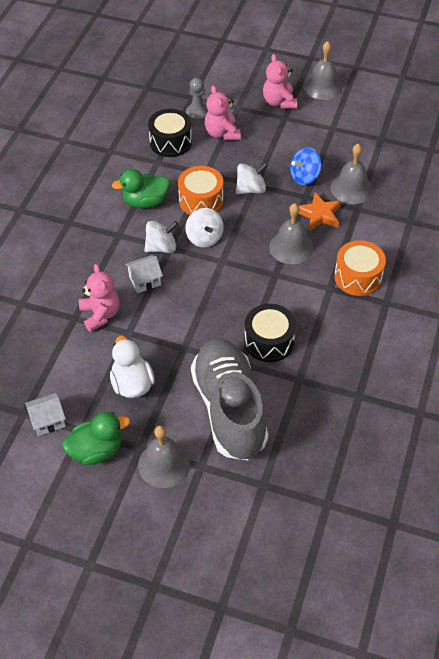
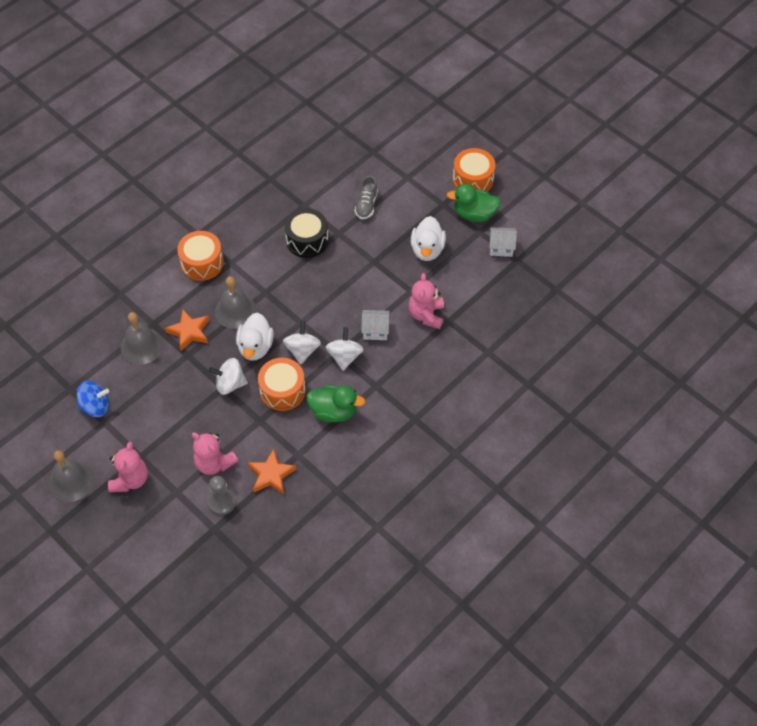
camera: 155 degrees left, 5 degrees up
grey bell [138,425,190,488] -> none
white spinning top [144,221,178,253] -> white spinning top turned 90 degrees clockwise [326,327,364,371]
black drum [148,109,192,157] -> orange star [248,449,296,494]
grey shoe [191,339,268,460] -> grey shoe [355,176,378,219], size x0.41
pink teddy bear [204,86,241,141] -> pink teddy bear turned 120 degrees clockwise [192,432,238,475]
blue spinning top [290,147,322,185] -> blue spinning top moved to [77,381,109,417]
none -> white duck [236,313,274,361]
none -> orange drum [453,148,496,192]

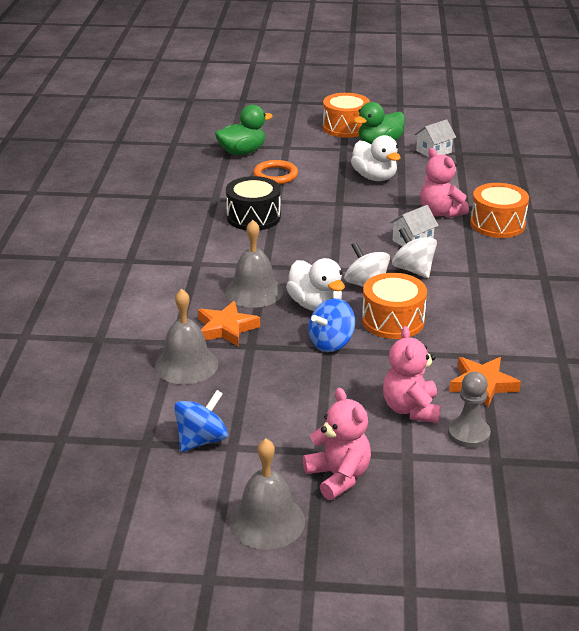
camera: 40 degrees left, 25 degrees down
orange drum [177,231,224,281] -> orange drum moved to [470,183,529,238]
pink teddy bear [192,432,238,475] -> pink teddy bear turned 90 degrees clockwise [383,326,441,423]
white spinning top [209,358,248,395] -> blue spinning top [308,298,355,352]
green duck [307,385,365,422] -> green duck moved to [215,105,273,155]
grey shoe [355,176,378,219] -> orange ring [253,160,298,184]

